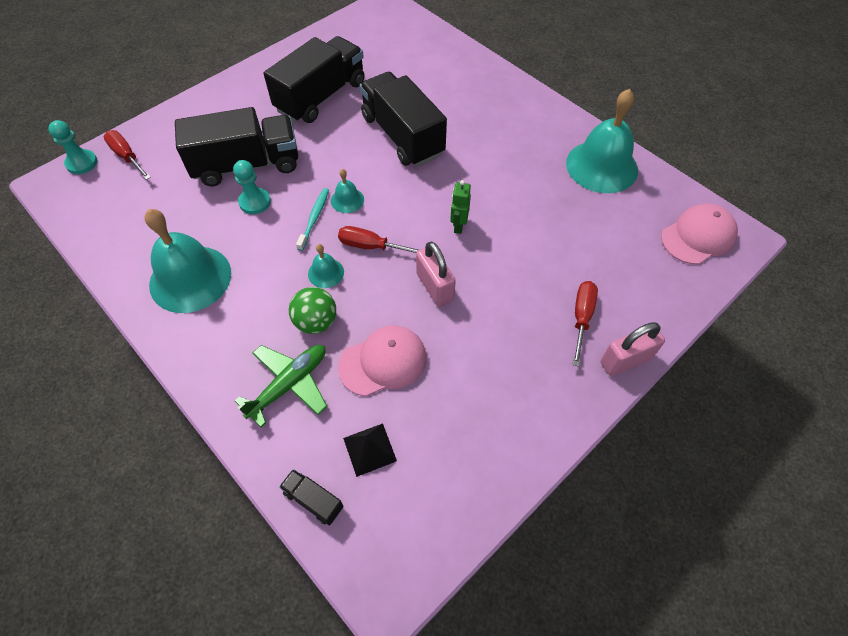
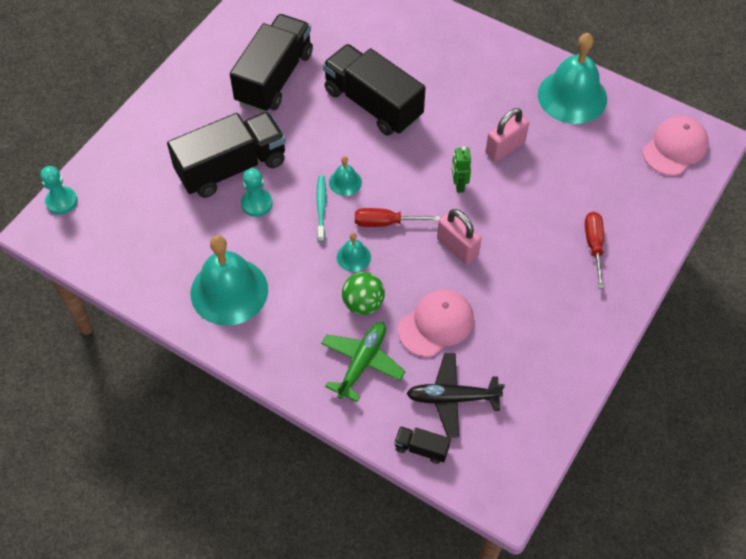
camera: 15 degrees left, 0 degrees up
red screwdriver [104,130,151,180] -> none
black pyramid [343,423,397,477] -> black plane [406,353,505,437]
pink padlock [601,322,665,376] -> pink padlock moved to [486,108,529,162]

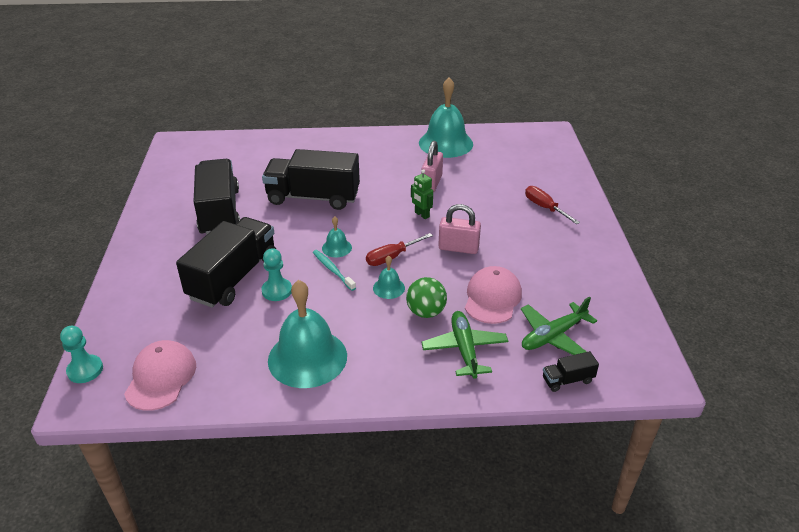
camera: 35 degrees left, 20 degrees down
black plane [406,353,505,437] -> green plane [521,296,597,355]
pink cap [643,116,709,176] -> pink cap moved to [124,340,196,411]

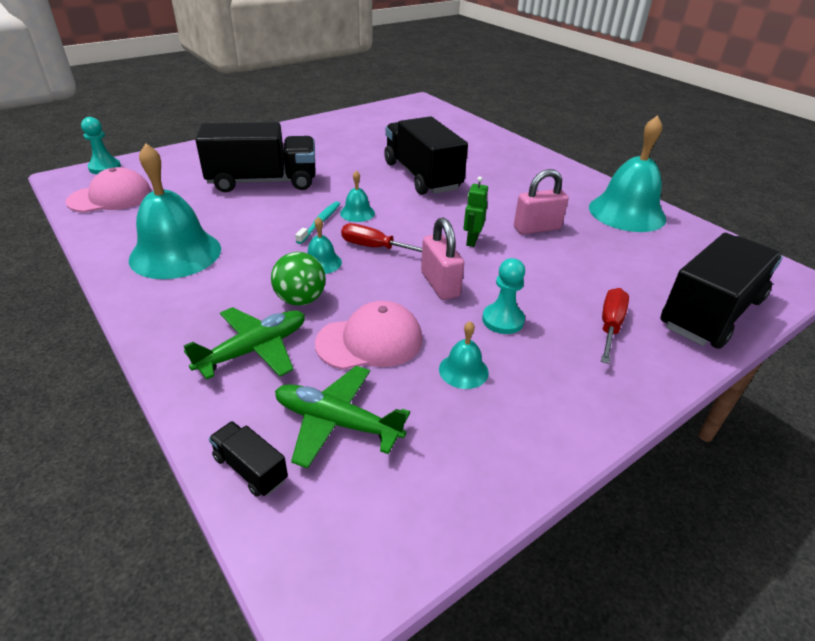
camera: 55 degrees right, 0 degrees up
black truck [194,159,240,235] -> black truck moved to [661,233,783,349]
turquoise pawn [262,248,292,301] -> turquoise pawn moved to [482,258,525,334]
none -> turquoise bell [439,321,489,389]

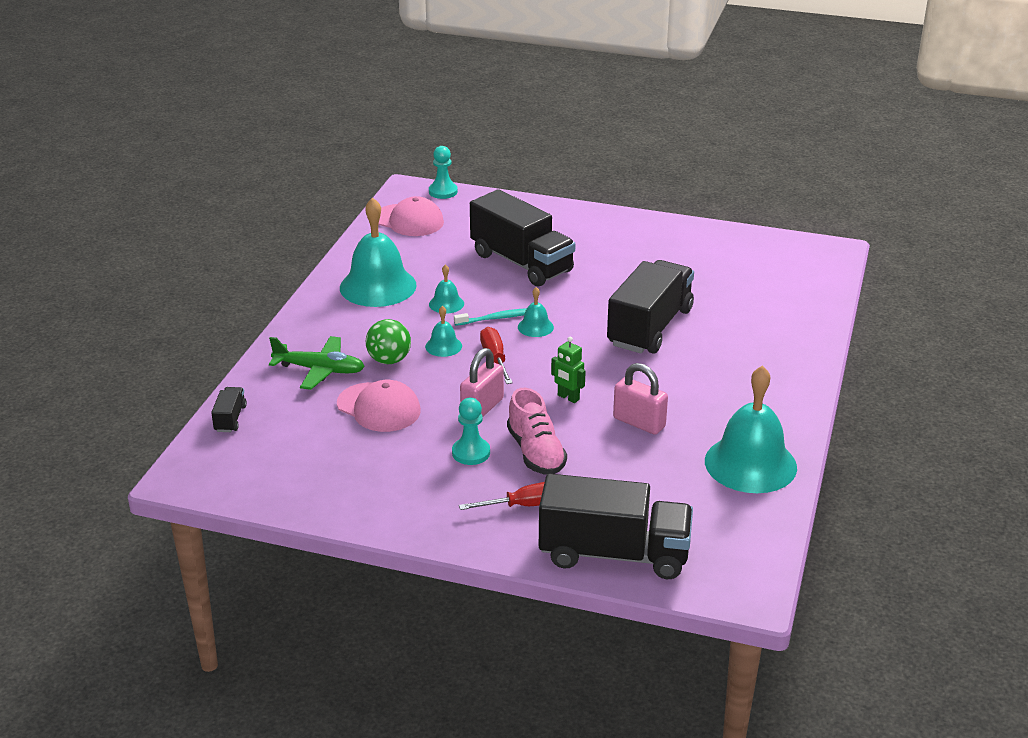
camera: 55 degrees right, 5 degrees down
green plane [275,366,410,469] -> none
turquoise bell [439,321,489,389] -> turquoise bell moved to [429,264,464,314]
green robot [464,176,488,247] -> green robot turned 120 degrees counterclockwise [551,337,586,403]
none -> pink shoe [507,388,567,475]

